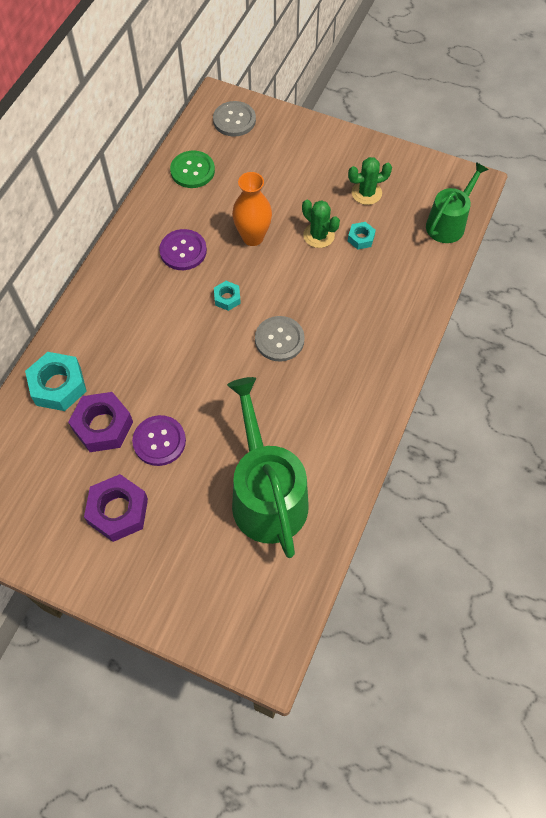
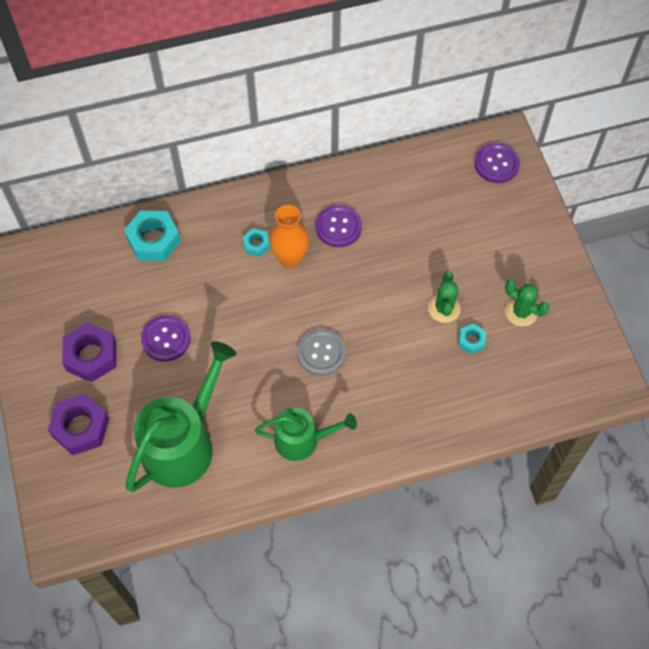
camera: 50 degrees right, 0 degrees up
purple nut [68,392,133,452] -> purple nut moved to [48,394,109,455]
green button [170,151,215,188] -> none
grey button [213,101,256,137] -> purple button [474,143,520,183]
turquoise nut [214,281,241,311] -> turquoise nut moved to [242,228,270,257]
orange vase [232,172,272,246] -> orange vase moved to [269,205,309,268]
green watering can [426,162,489,243] -> green watering can moved to [255,407,357,461]

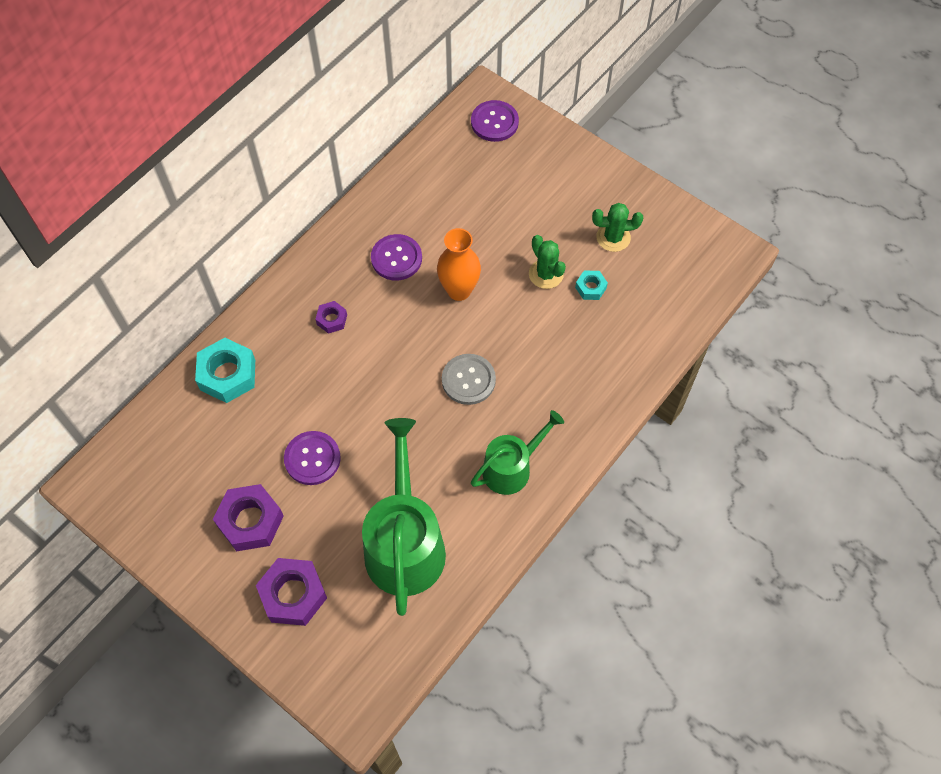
camera: 35 degrees left, 0 degrees up
turquoise nut [242,228,270,257] -> purple nut [315,301,347,334]
orange vase [269,205,309,268] -> orange vase moved to [437,228,481,301]

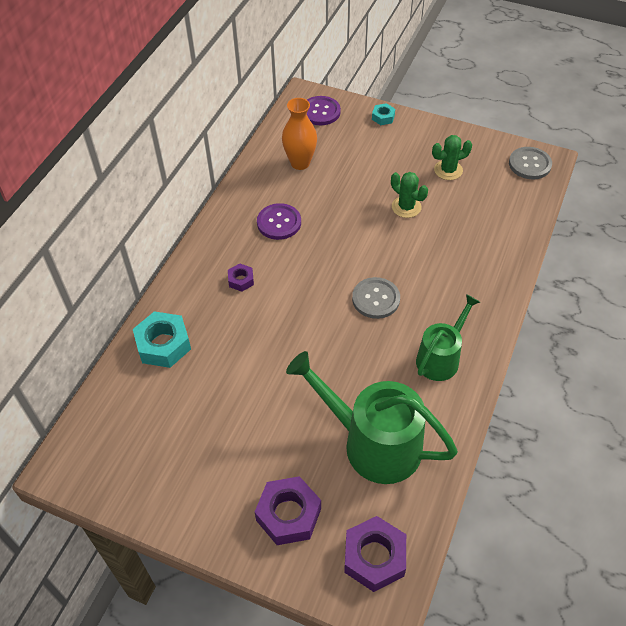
camera: 15 degrees left, 10 degrees down
purple nut [213,484,284,551] -> purple nut moved to [344,516,406,592]
purple button [284,431,341,485] -> none
green watering can [362,418,446,616] -> green watering can turned 45 degrees counterclockwise [286,351,458,484]
orange vase [437,228,481,301] -> orange vase moved to [282,98,317,170]
turquoise nut [575,270,608,300] -> turquoise nut moved to [372,103,395,125]
none -> grey button [509,147,552,180]

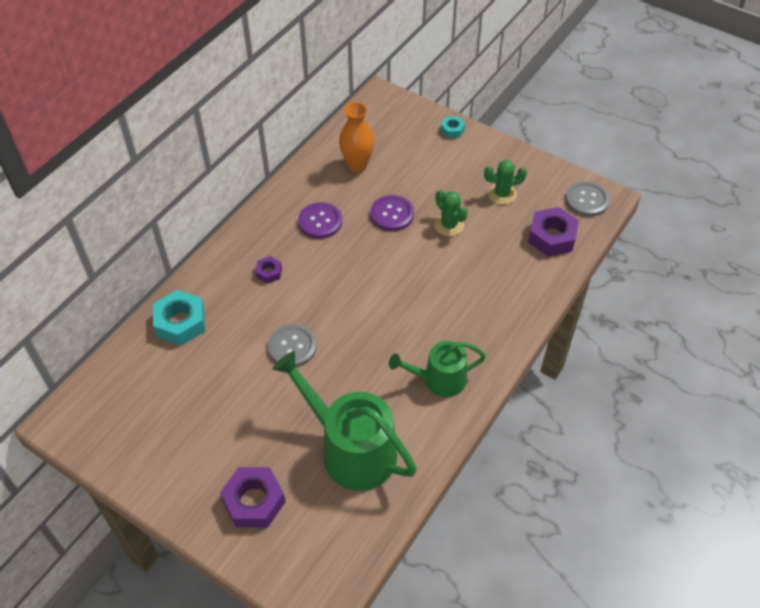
camera: 10 degrees right, 0 degrees up
purple button [307,96,341,125] -> purple button moved to [370,195,414,231]
purple nut [344,516,406,592] -> purple nut moved to [528,207,579,257]
grey button [352,277,400,319] -> grey button moved to [268,324,317,367]
green watering can [416,294,480,381] -> green watering can turned 150 degrees counterclockwise [389,341,486,397]

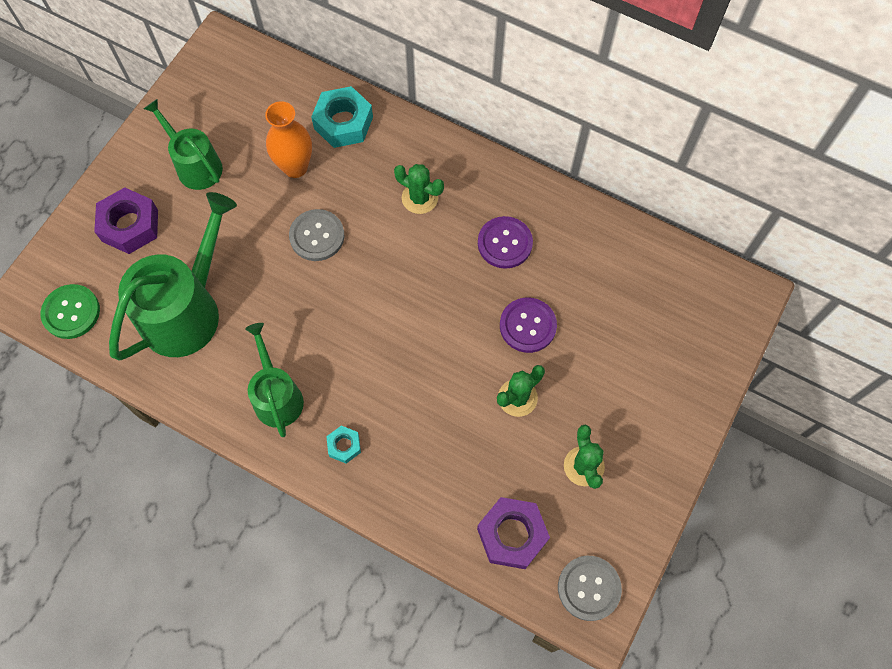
camera: 85 degrees right, 15 degrees up
purple nut [255,256,282,284] -> green cactus [394,164,444,214]
orange vase [339,102,374,172] -> orange vase moved to [265,101,312,178]
turquoise nut [440,116,465,138] -> turquoise nut moved to [326,426,361,464]
none -> green button [40,284,100,339]
none -> green watering can [144,99,223,190]

